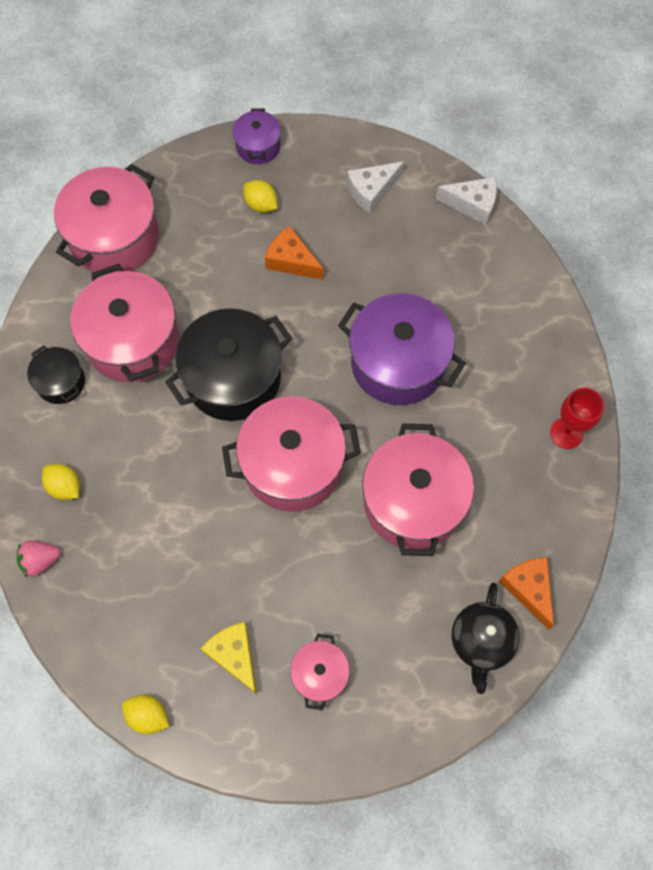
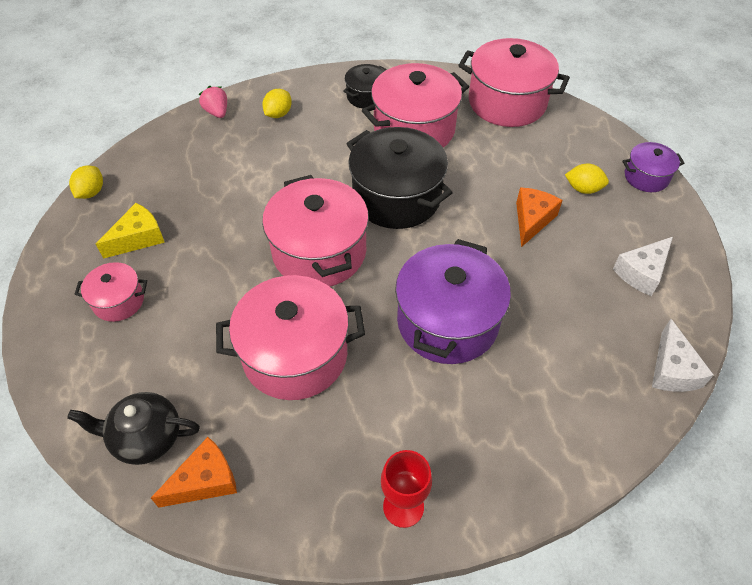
camera: 80 degrees right, 15 degrees down
yellow lemon [243,180,278,213] -> yellow lemon turned 75 degrees clockwise [565,164,609,194]
white cheese [347,161,404,214] -> white cheese turned 90 degrees counterclockwise [613,237,673,296]

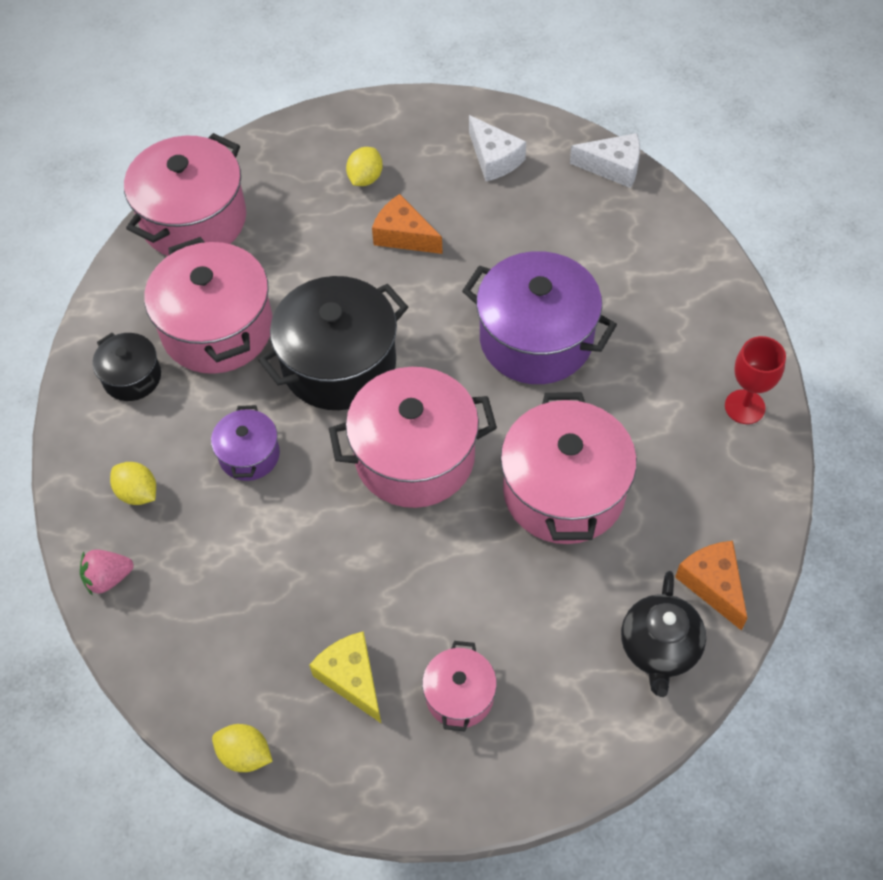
camera: 80 degrees left, 5 degrees up
purple pot [622,142,684,192] -> purple pot moved to [211,405,280,481]

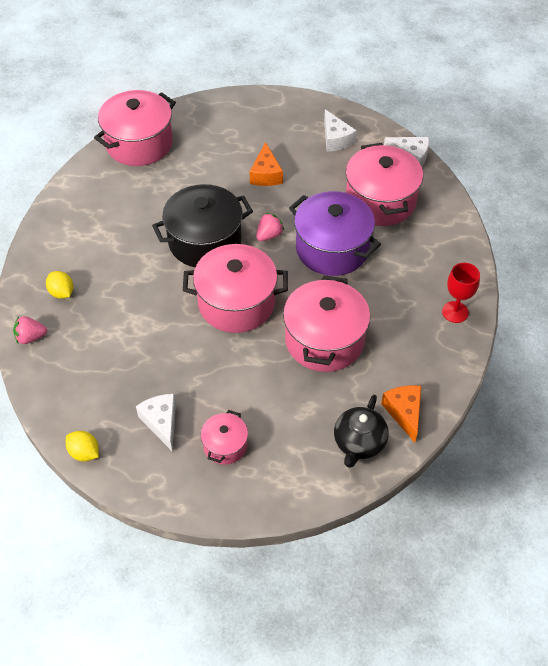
camera: 10 degrees right, 5 degrees down
black pot [92,333,161,401] -> none
pink pot [144,237,273,374] -> pink pot moved to [346,143,423,226]
purple pot [211,405,280,481] -> none
yellow cheese [309,631,381,723] -> white cheese [136,394,176,452]
yellow lemon [346,147,383,186] -> none
orange cheese [372,194,443,254] -> orange cheese turned 135 degrees counterclockwise [250,142,283,186]
none -> pink strawberry [256,213,284,241]

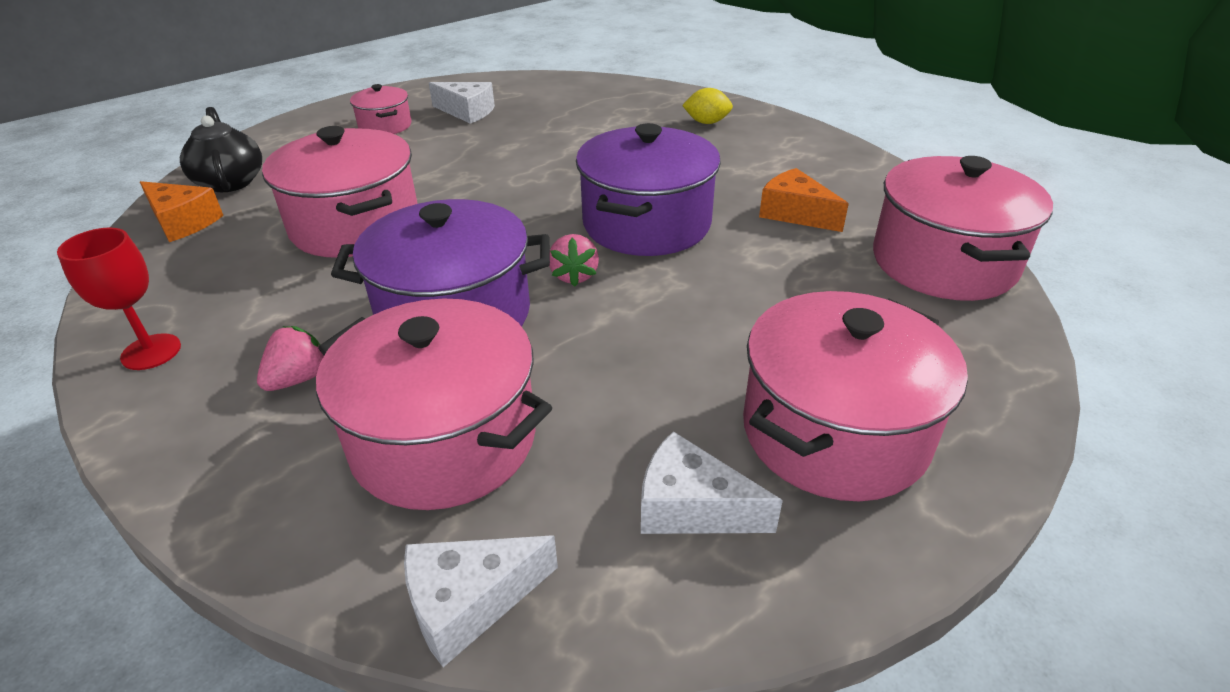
camera: 135 degrees right, 15 degrees down
pink strawberry [13,316,47,344] -> pink strawberry moved to [257,326,324,391]
yellow lemon [66,431,99,461] -> none
black pot [152,184,253,267] -> purple pot [576,123,721,256]
pink pot [183,244,288,333] -> pink pot moved to [743,291,968,501]
orange cheese [250,142,283,186] -> orange cheese moved to [759,168,849,232]

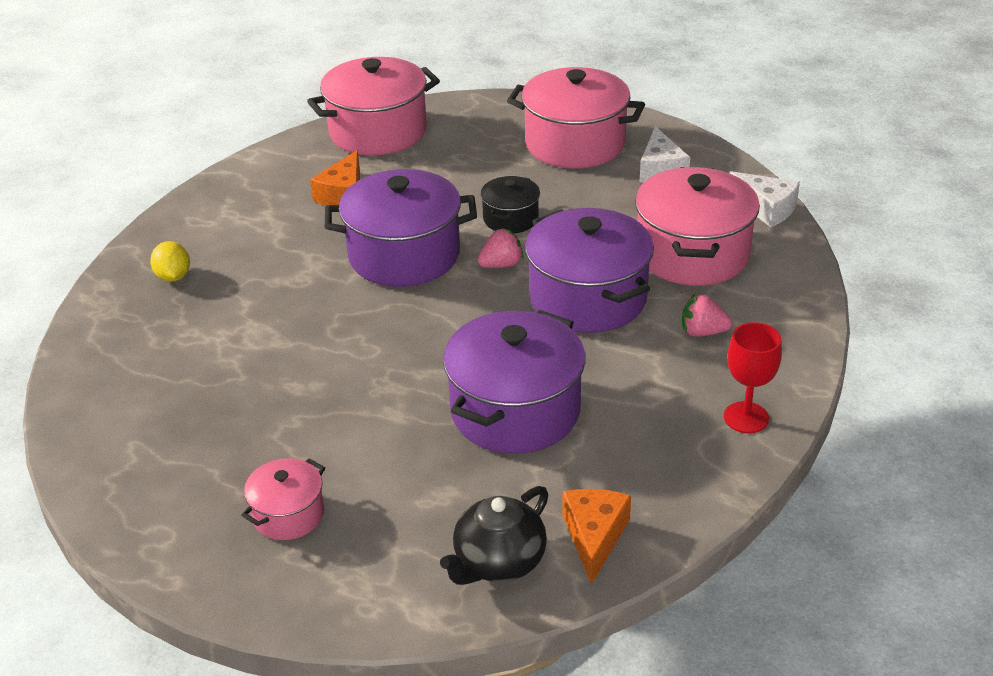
camera: 115 degrees left, 0 degrees up
pink pot [262,126,418,258] -> purple pot [443,310,586,454]
white cheese [429,82,495,124] -> none
none -> black pot [480,176,540,233]

